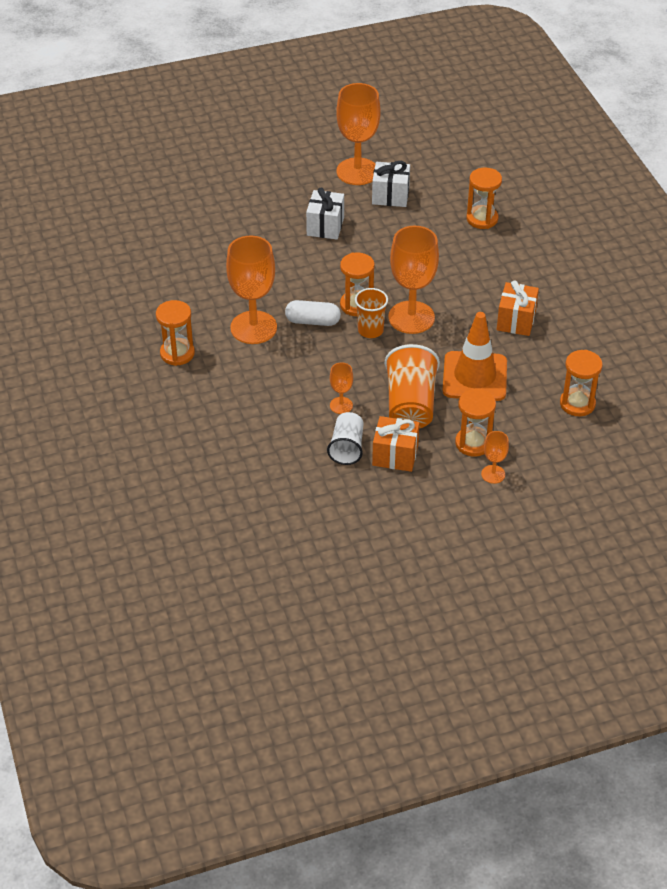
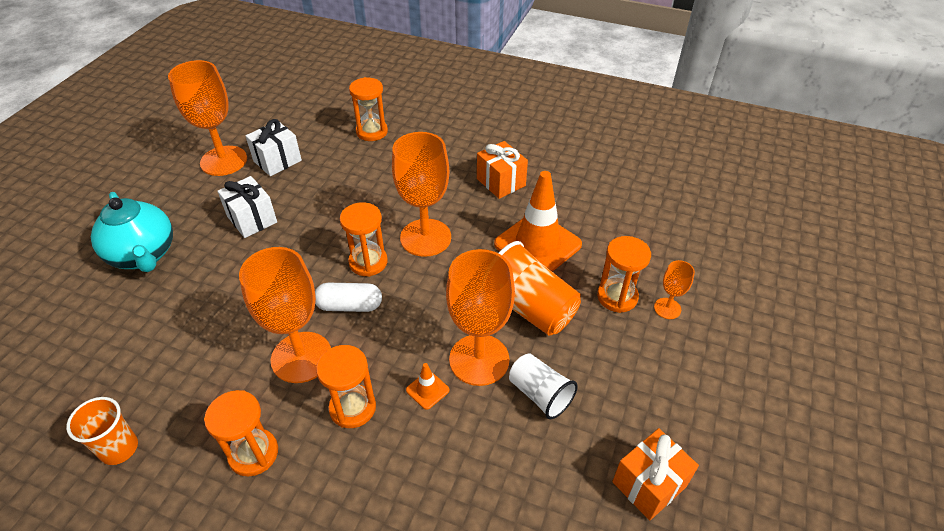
camera: 50 degrees left, 0 degrees up
white capsule [285,300,341,326] -> white capsule turned 45 degrees clockwise [315,283,382,312]
orange goblet [330,362,353,414] -> orange goblet [446,249,515,386], size x2.12
orange cup [355,288,388,338] -> orange cup moved to [66,397,138,465]
orange gift [372,416,419,472] -> orange gift moved to [612,428,699,520]
orange hourglass [560,350,603,416] -> orange hourglass moved to [316,345,376,428]
none -> turquoise teapot [91,192,173,272]
none -> orange traffic cone [406,363,450,410]

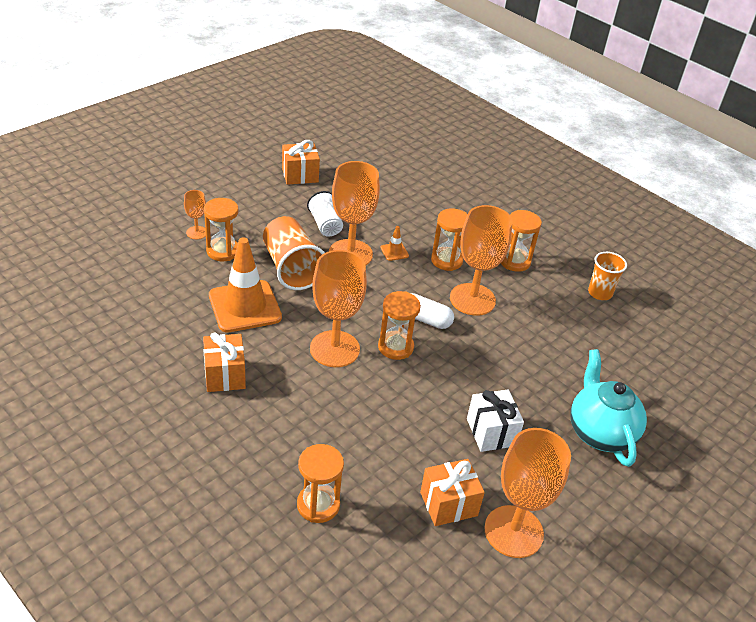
camera: 160 degrees left, 5 degrees down
white gift [246,119,302,176] -> orange gift [420,459,485,526]

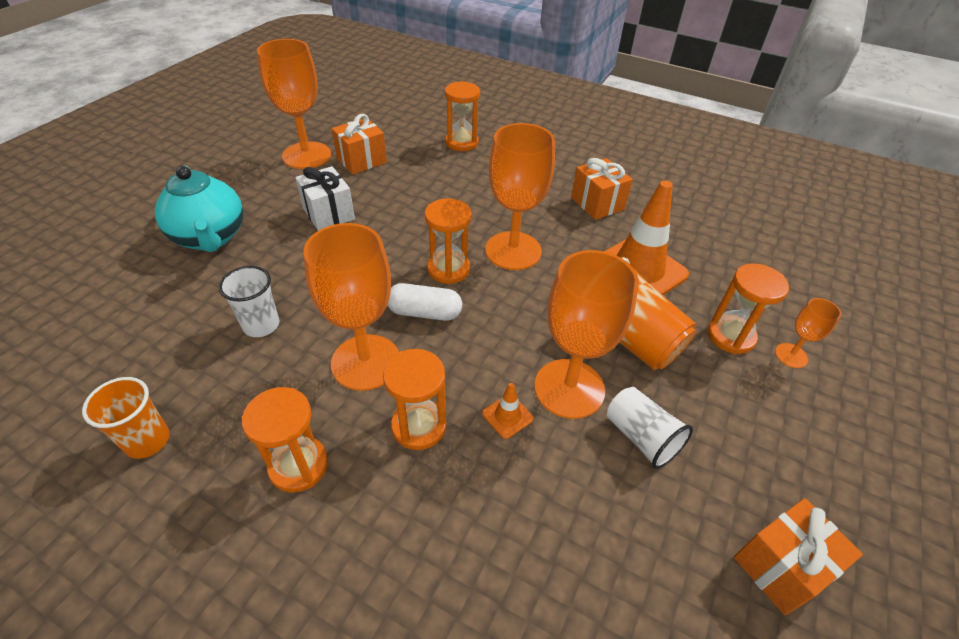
camera: 165 degrees right, 5 degrees up
none -> white cup [219,266,279,337]

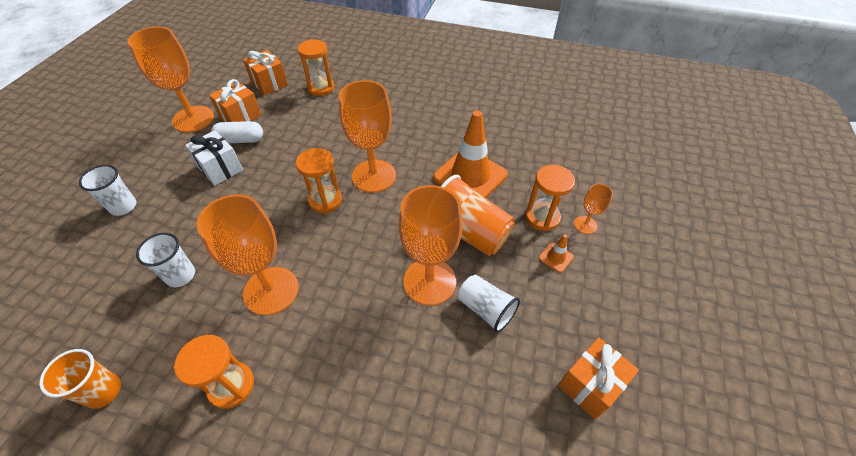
camera: 10 degrees left, 5 degrees up
turquoise teapot [155,166,244,252] -> white cup [79,165,137,216]
orange hourglass [383,349,446,450] -> none
white capsule [387,283,462,321] -> white capsule moved to [211,121,263,143]
orange traffic cone [482,383,533,439] -> orange traffic cone moved to [539,234,574,273]
orange gift [571,158,633,220] -> orange gift moved to [243,50,288,95]

